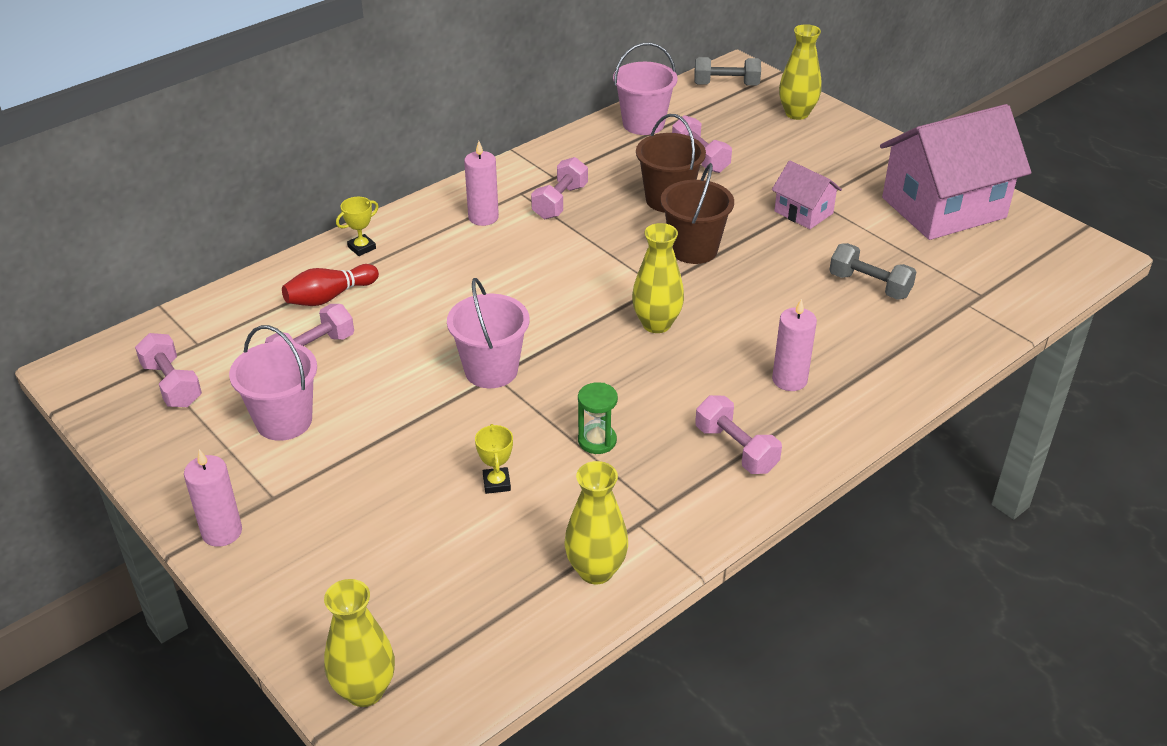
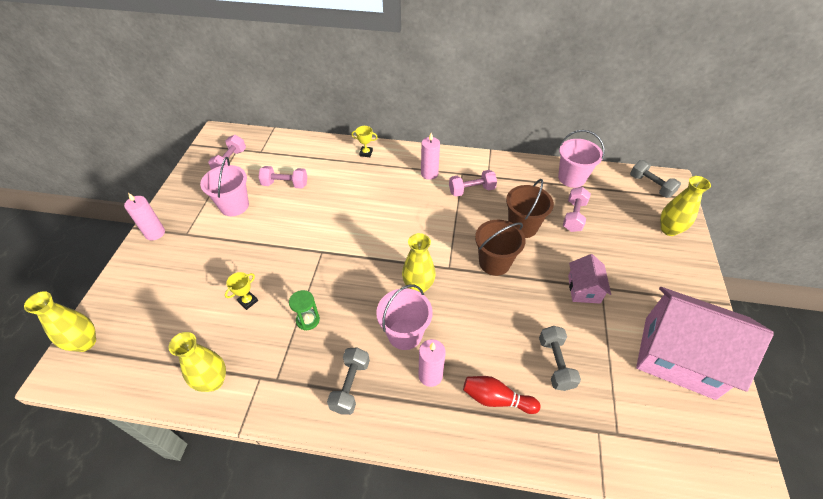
camera: 50 degrees right, 10 degrees up
red bowling pin [282,264,379,306] -> red bowling pin moved to [463,376,540,414]
pink bucket [447,278,529,388] -> pink bucket moved to [376,284,433,350]
pink dumbbell [695,395,782,474] -> grey dumbbell [327,347,370,415]

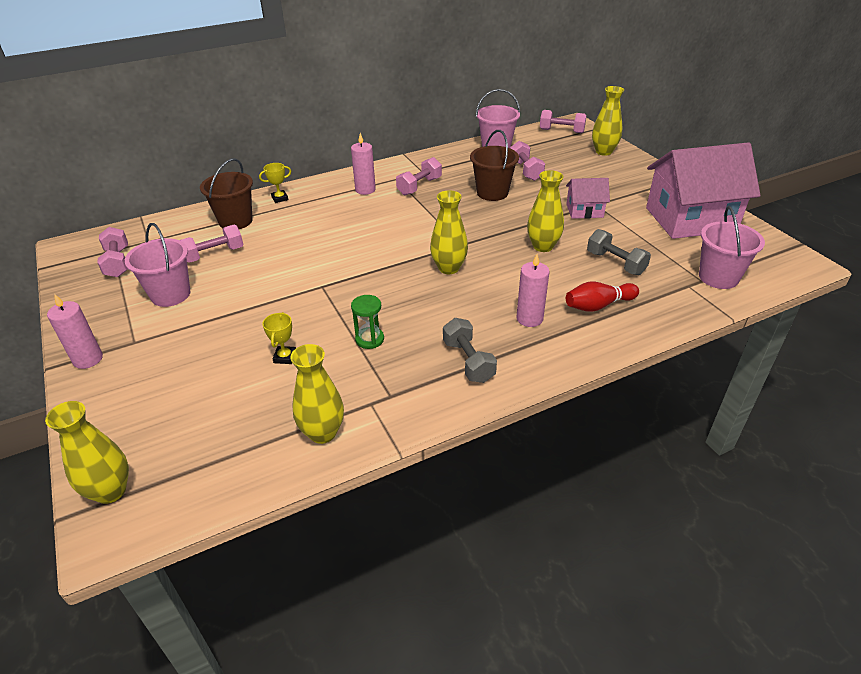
camera: 35 degrees left, 10 degrees down
pink bucket [376,284,433,350] -> pink bucket moved to [699,206,765,289]
brown bucket [475,220,526,276] -> brown bucket moved to [200,158,253,229]
pink house [568,254,611,303] -> pink house turned 60 degrees counterclockwise [566,178,610,219]
grey dumbbell [630,160,681,198] -> pink dumbbell [540,110,586,133]
none -> yellow vase [527,170,564,252]

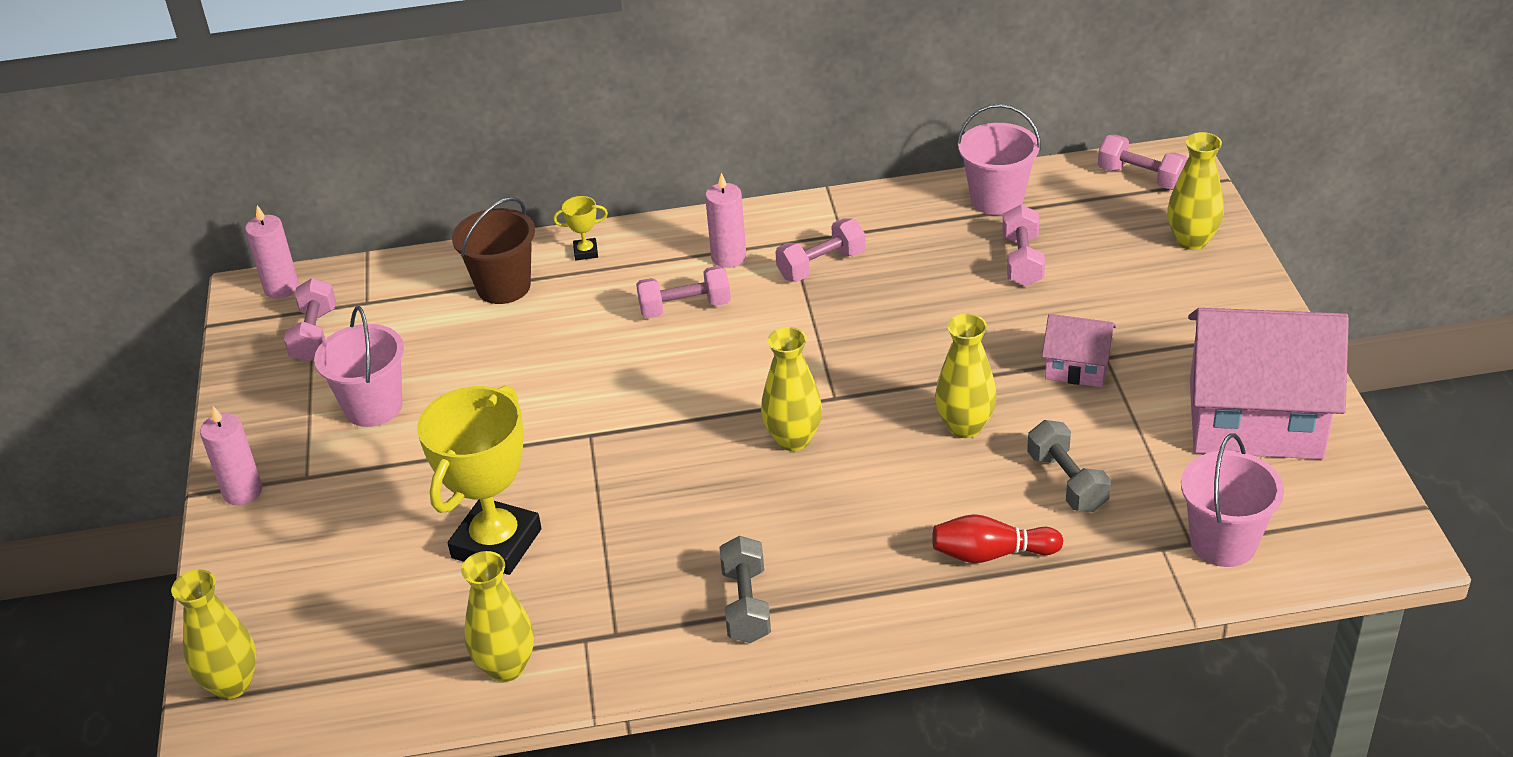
camera: 20 degrees right, 0 degrees up
pink dumbbell [180,225,244,263] -> pink dumbbell moved to [636,266,731,318]
yellow trophy [262,312,296,364] -> yellow trophy [417,385,541,575], size x2.47
green hourglass [351,295,384,349] -> none
brown bucket [470,130,519,201] -> none
pink candle [516,254,550,327] -> pink candle moved to [245,205,299,299]

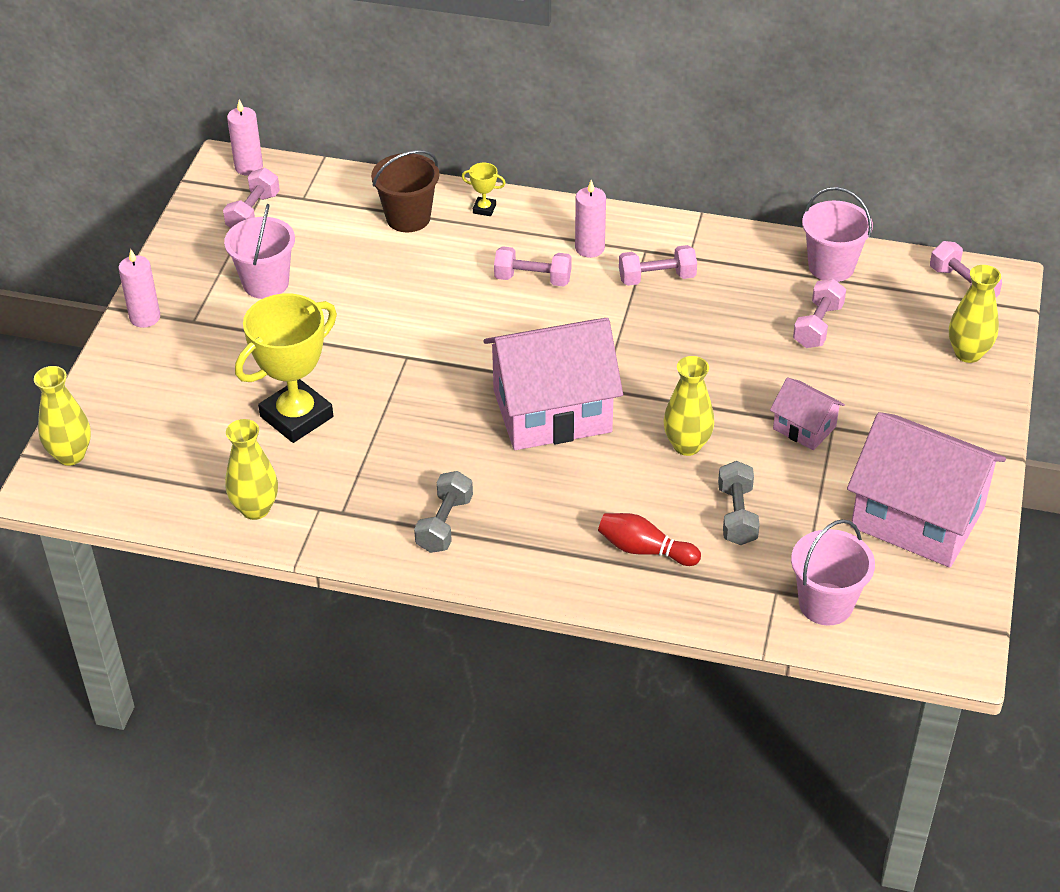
camera: 20 degrees right, 5 degrees up
yellow vase [761,327,822,451] -> pink house [484,318,623,450]

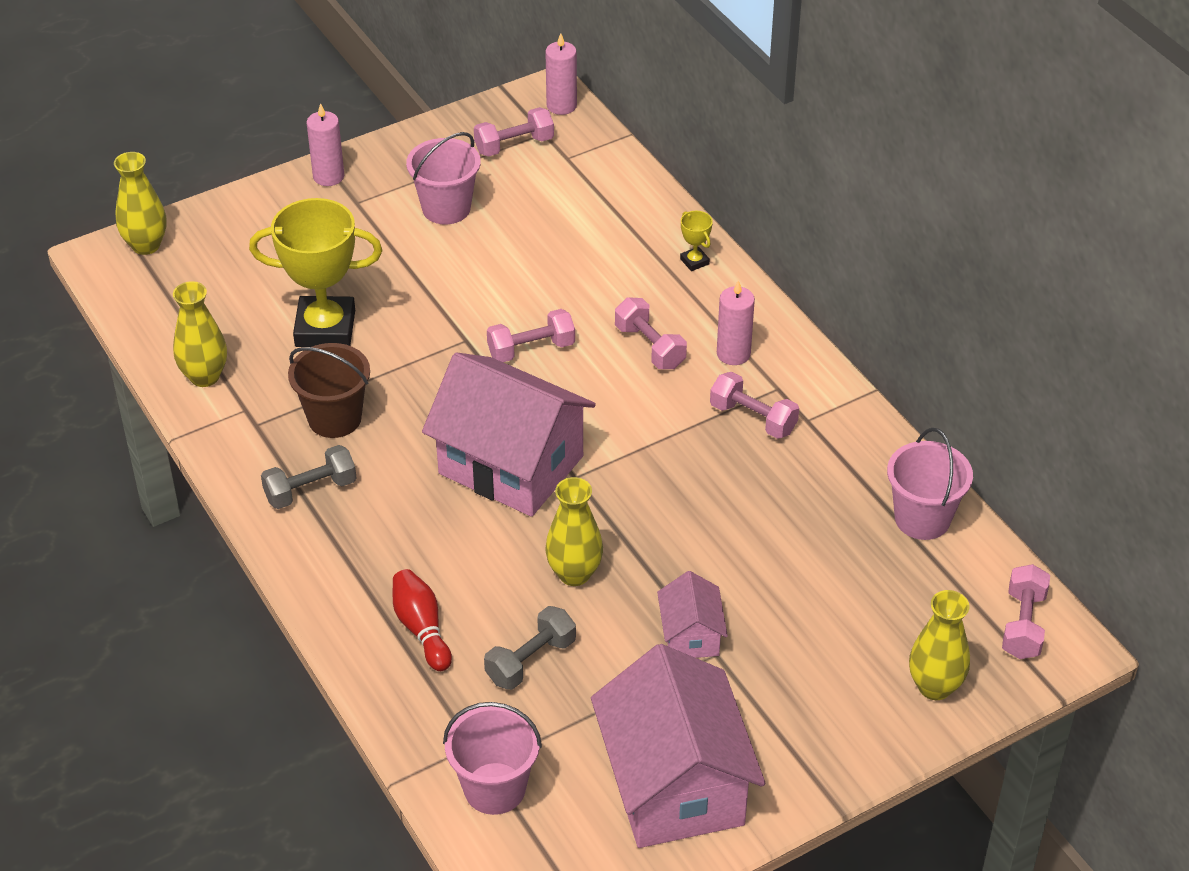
camera: 45 degrees right, 0 degrees up
brown bucket [371,150,439,232] -> brown bucket moved to [288,343,370,438]
pink dumbbell [793,279,846,348] -> pink dumbbell moved to [487,309,575,362]

